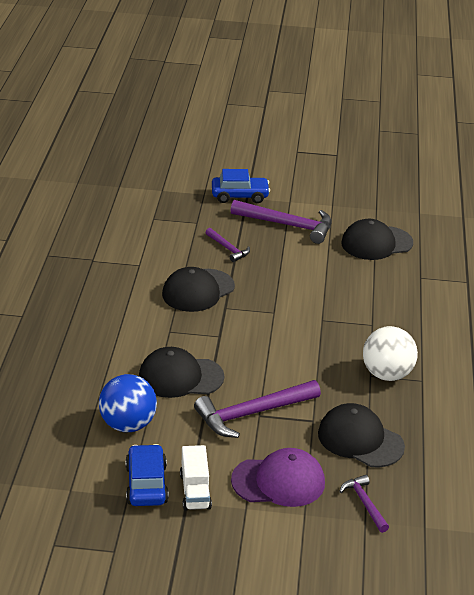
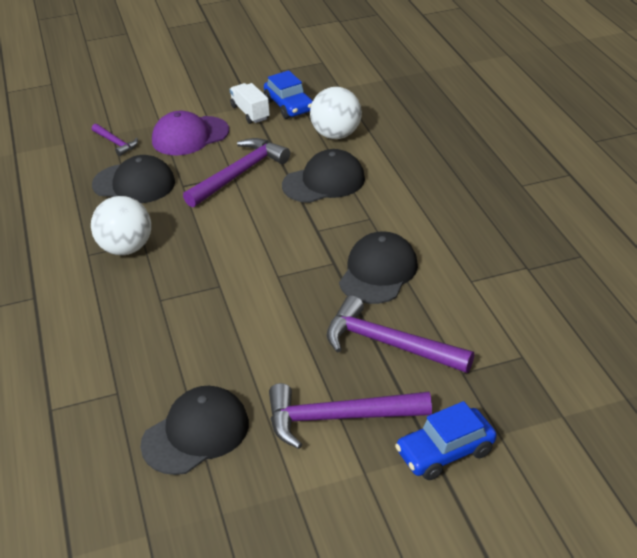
camera: 160 degrees right, 5 degrees up
blue ball [99,374,157,432] -> white ball [310,87,362,139]
purple hammer [205,228,250,262] -> purple hammer [327,295,474,373], size x1.88

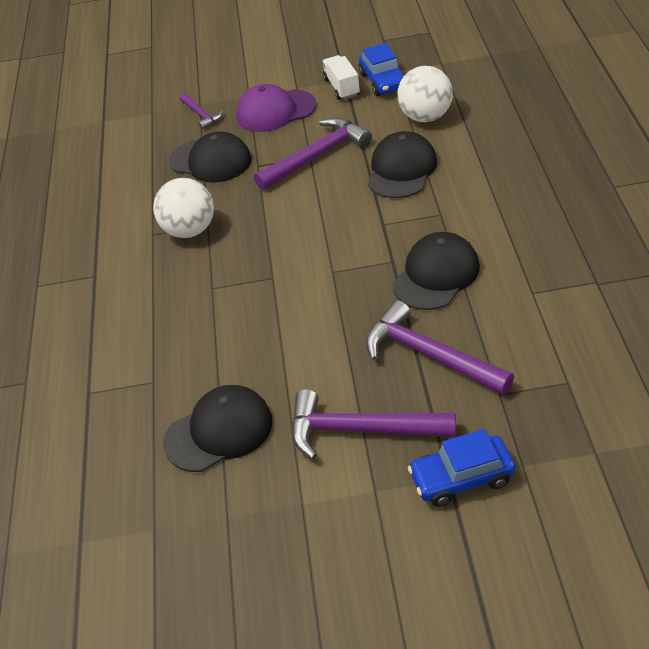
camera: 15 degrees right, 5 degrees up
black cap [282,149,365,203] -> black cap turned 60 degrees counterclockwise [367,131,437,198]

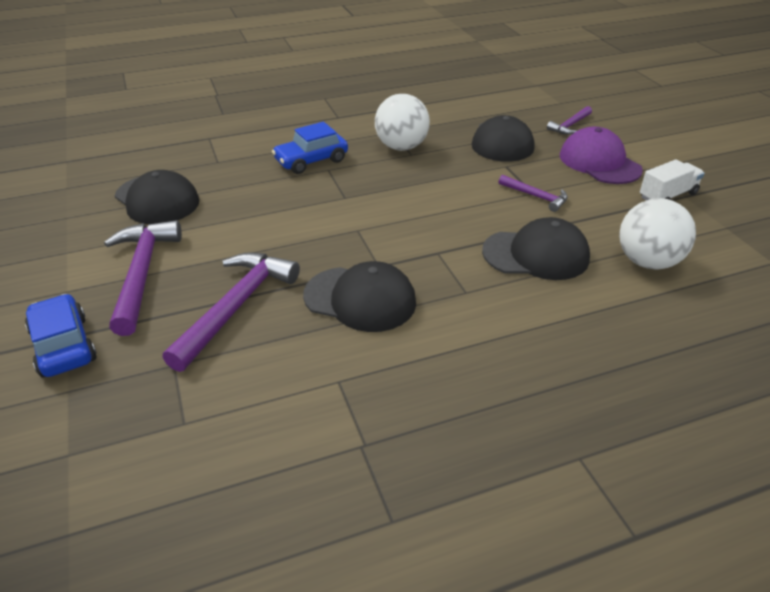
camera: 70 degrees right, 5 degrees down
purple hammer [254,117,372,190] -> purple hammer [498,175,568,212], size x0.53
blue car [359,43,405,96] -> blue car moved to [272,122,348,174]

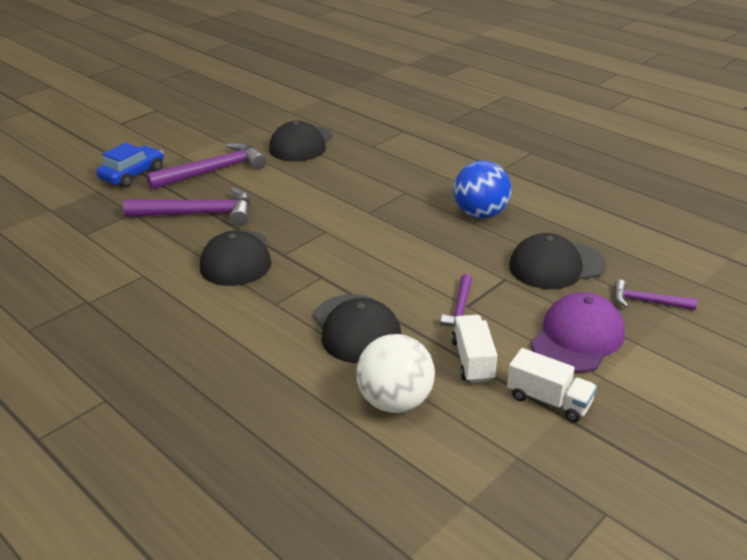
camera: 65 degrees right, 5 degrees down
blue car [272,122,348,174] -> none
white ball [375,94,430,151] -> blue ball [454,161,511,218]
none -> white truck [451,315,497,383]

